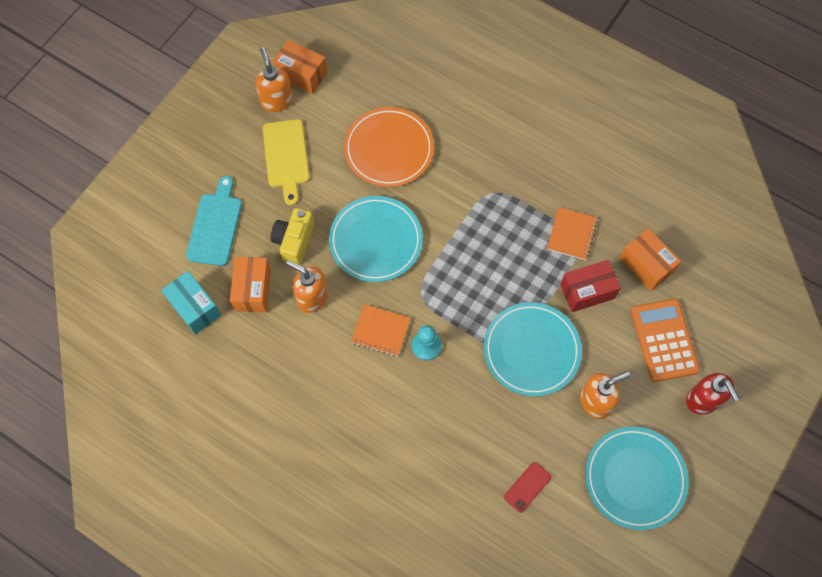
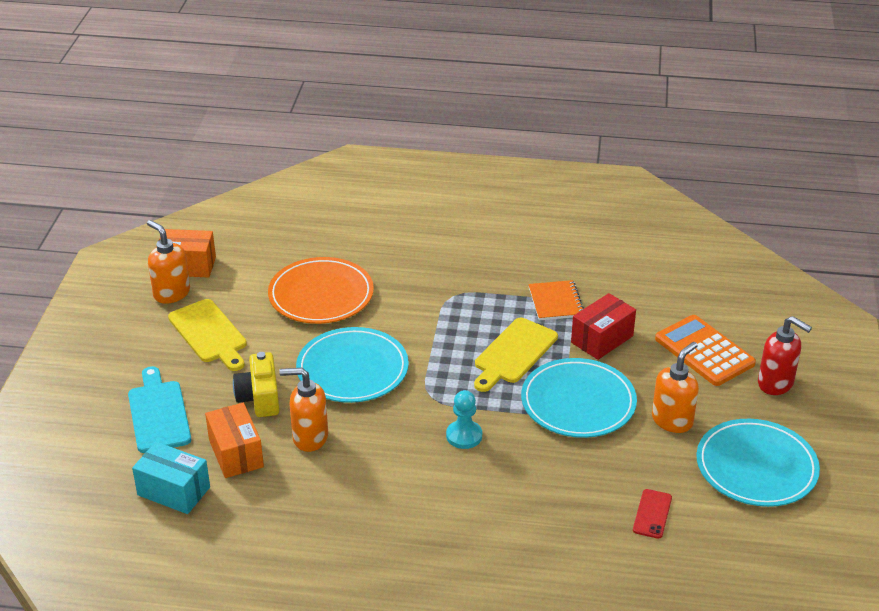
camera: 25 degrees left, 30 degrees down
orange notebook [351,304,411,357] -> none
orange box [620,228,681,291] -> none
none -> yellow cutting board [474,318,558,392]

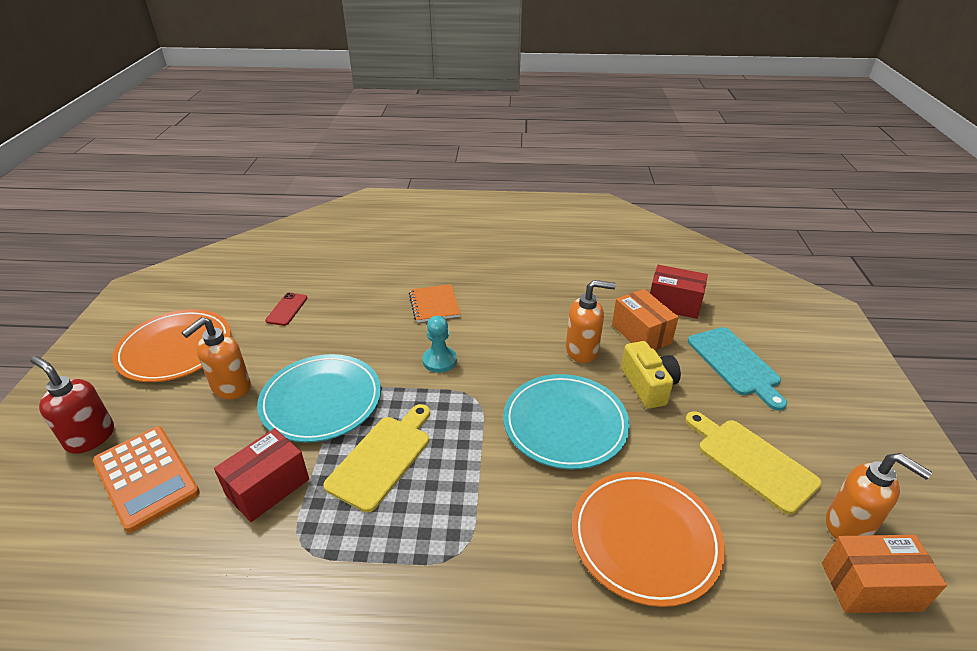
camera: 175 degrees right, 0 degrees up
turquoise box [132,442,210,514] -> red box [650,265,708,319]
orange notebook [528,280,584,320] -> orange notebook moved to [409,284,461,323]
turquoise plate [696,419,820,507] -> orange plate [112,309,231,382]

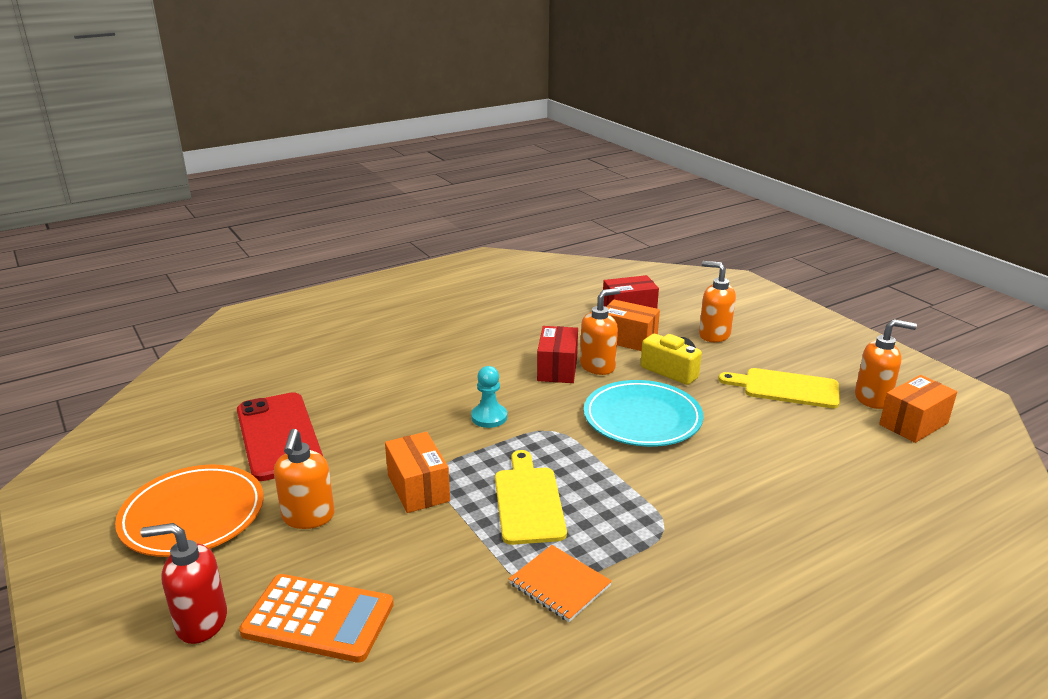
camera: 35 degrees left, 10 degrees down
red box [214,428,309,522] -> red box moved to [537,326,578,383]
turquoise plate [257,354,381,442] -> orange box [385,432,450,513]
red phone [265,293,307,326] -> red phone [237,392,323,481], size x2.31
orange notebook [409,284,461,323] -> orange notebook moved to [509,545,612,622]
orange plate [572,472,725,607] -> none
turquoise cutting board [688,327,787,411] -> orange soap dispenser [699,261,736,342]

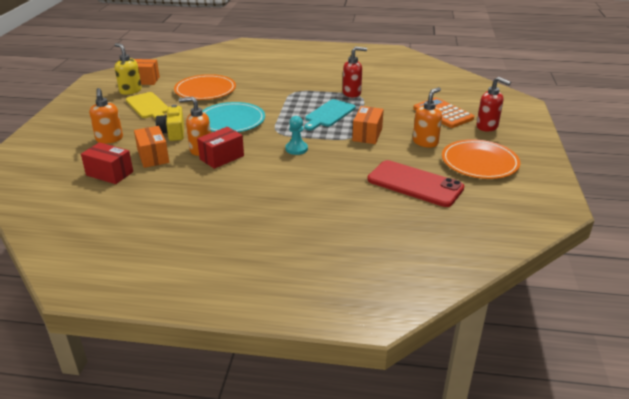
camera: 140 degrees left, 5 degrees up
red phone [237,392,323,481] -> red phone turned 75 degrees counterclockwise [367,160,464,207]
yellow cutting board [495,450,567,545] -> turquoise cutting board [304,99,356,130]
orange notebook [509,545,612,622] -> red soap dispenser [343,46,367,97]
orange soap dispenser [855,319,917,409] -> yellow soap dispenser [114,43,142,95]
none -> orange plate [174,74,236,100]

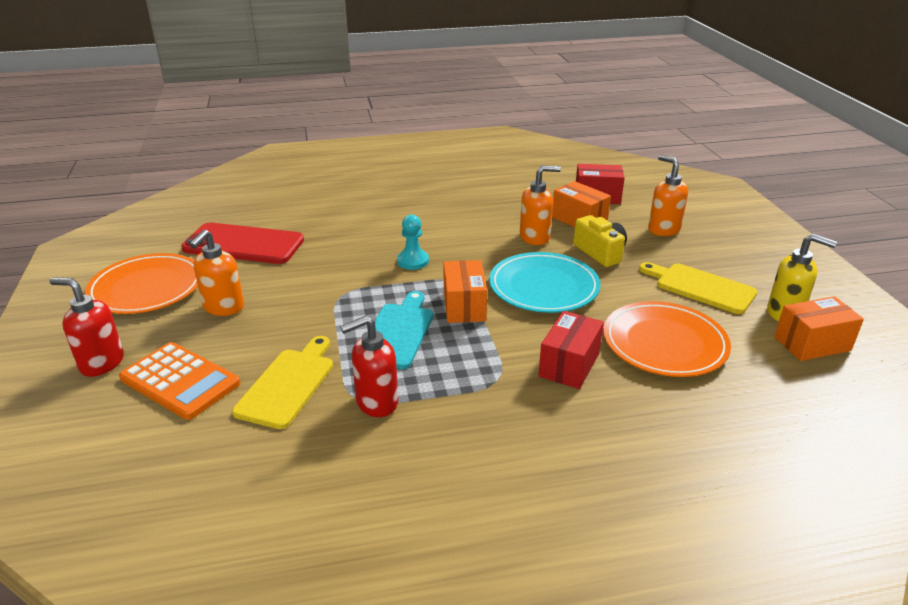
camera: 160 degrees right, 0 degrees up
red box [197,127,244,169] -> red box moved to [538,311,604,389]
orange box [352,106,384,144] -> orange box moved to [443,260,487,323]
none -> yellow cutting board [232,336,333,429]

